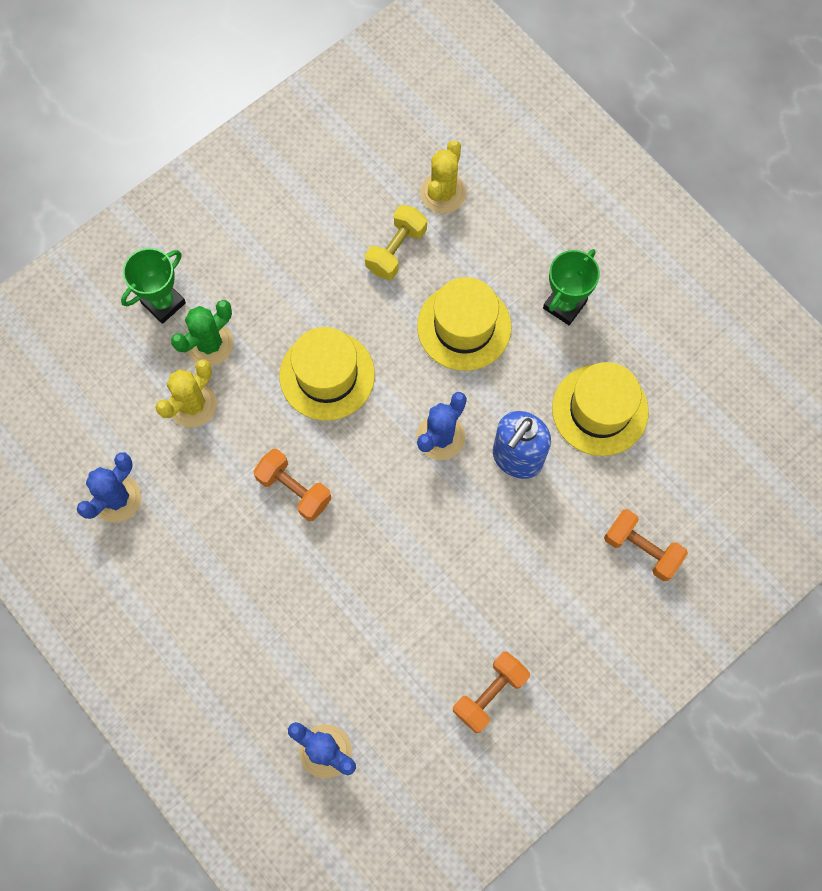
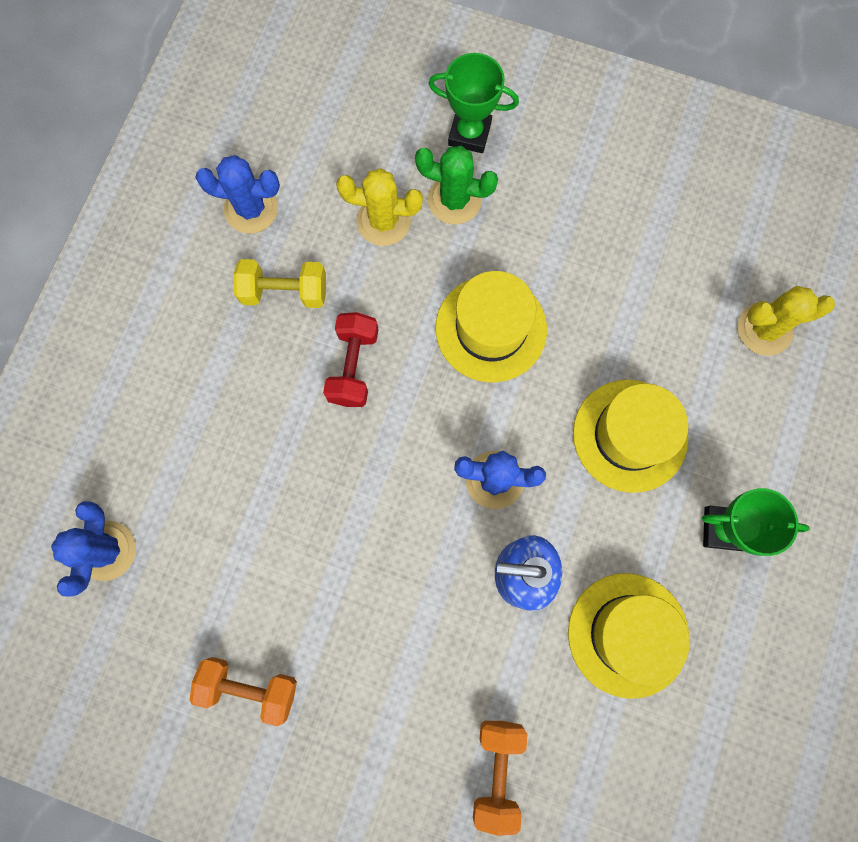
camera: 60 degrees right, 5 degrees up
orange dumbbell [253,449,332,521] -> red dumbbell [323,312,379,407]
yellow dumbbell [365,205,427,280] -> yellow dumbbell moved to [233,259,326,308]

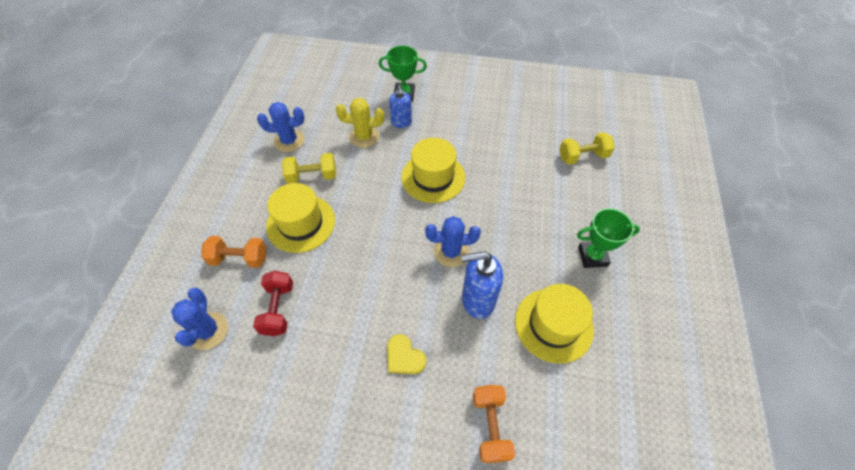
camera: 10 degrees left, 20 degrees down
orange dumbbell [190,657,297,726] -> orange dumbbell moved to [201,236,267,268]
red dumbbell [323,312,379,407] -> red dumbbell moved to [253,271,293,336]
green cactus [415,146,498,225] -> blue soap dispenser [389,85,412,128]
yellow hat [573,380,688,493] -> yellow hat moved to [266,183,335,253]
yellow cactus [737,286,835,356] -> yellow dumbbell [559,132,615,165]
none -> yellow heart [387,334,427,374]

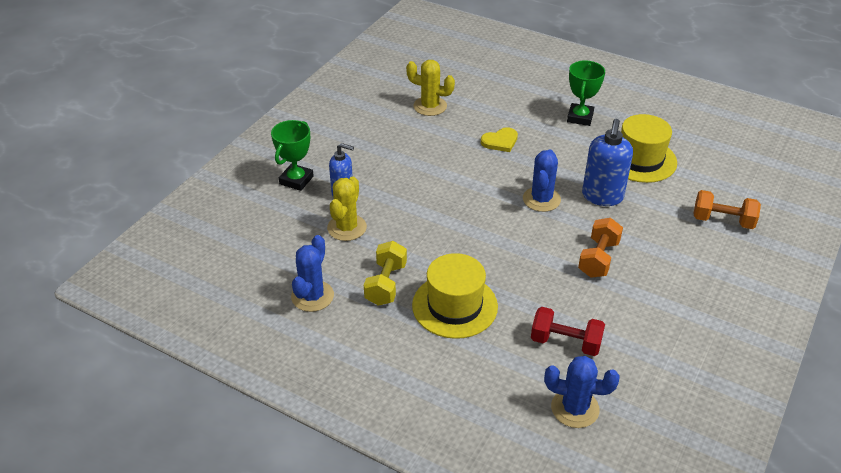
camera: 70 degrees left, 15 degrees down
orange dumbbell [201,236,267,268] -> orange dumbbell moved to [578,218,623,278]
yellow heart [387,334,427,374] -> yellow heart moved to [481,127,518,152]
yellow hat [401,138,465,203] -> none
yellow dumbbell [559,132,615,165] -> none
none -> yellow cactus [406,60,455,116]

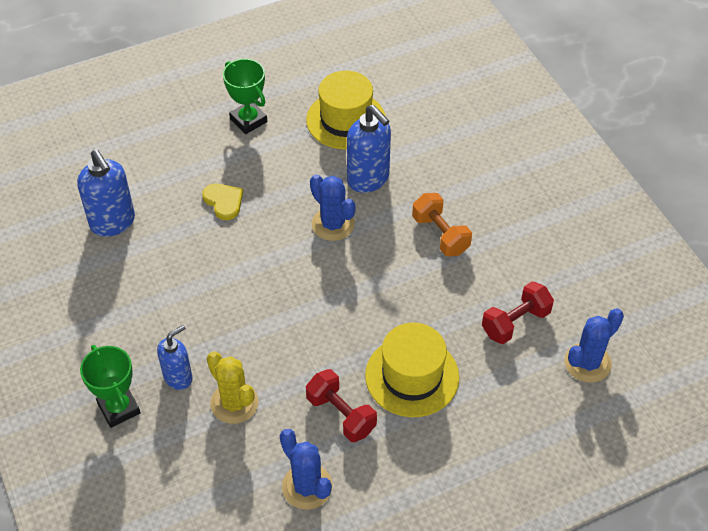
camera: 55 degrees left, 10 degrees up
yellow dumbbell [364,241,407,306] -> red dumbbell [306,369,377,442]
yellow cactus [406,60,455,116] -> blue soap dispenser [77,150,135,237]
yellow heart [481,127,518,152] -> yellow heart turned 45 degrees counterclockwise [202,184,243,220]
orange dumbbell [694,190,761,229] -> none

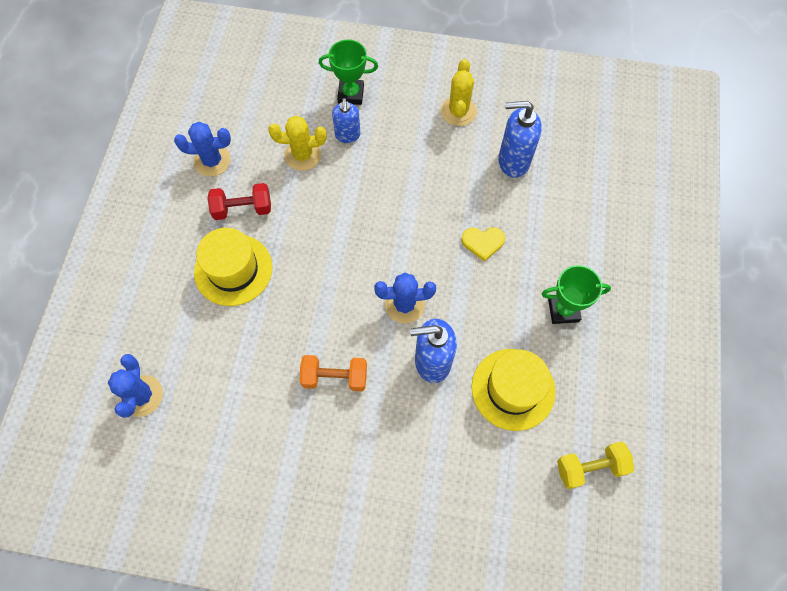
camera: 125 degrees right, 15 degrees up
red dumbbell [482,281,554,344] -> none
none -> yellow cactus [441,59,477,126]
none -> yellow dumbbell [557,441,634,489]

